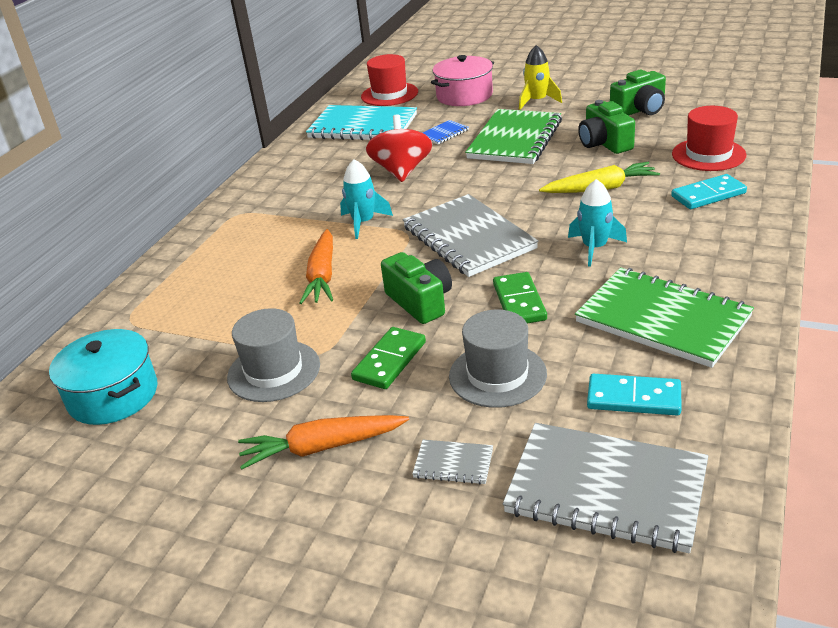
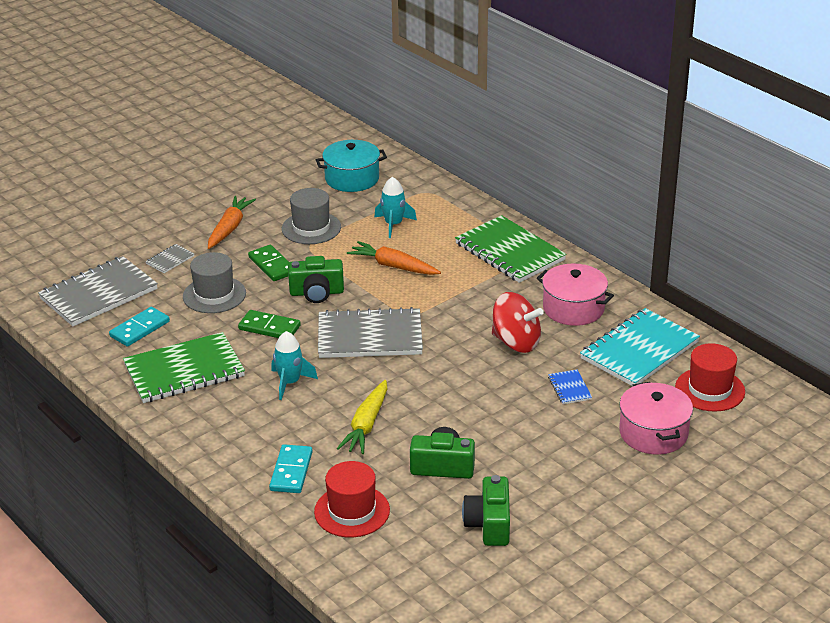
camera: 115 degrees right, 0 degrees up
turquoise rocket [340,159,393,239] -> turquoise rocket moved to [374,177,417,238]
green notebook [465,109,562,164] -> green notebook moved to [455,215,566,283]
yellow rocket [519,45,562,110] -> none
none -> pink pot [537,264,614,326]

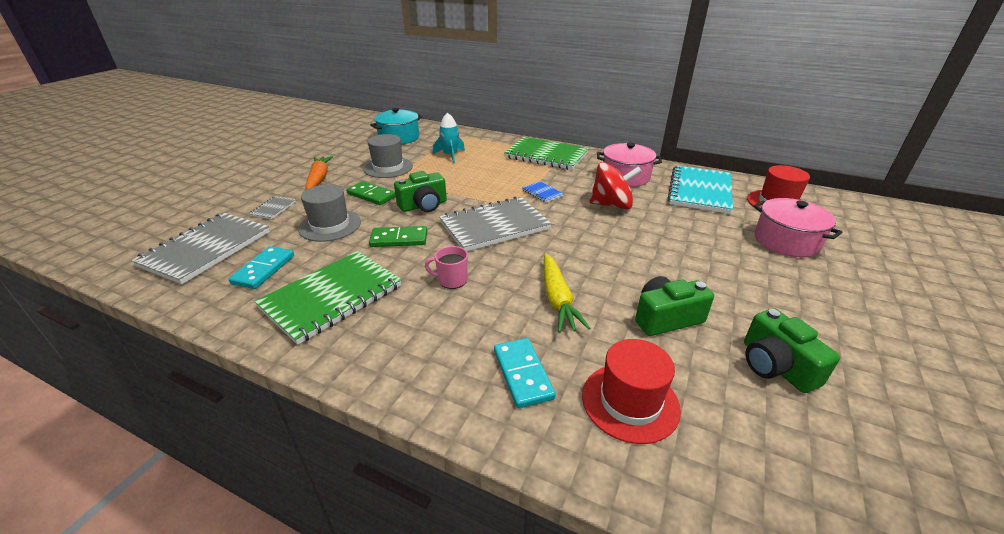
camera: 25 degrees left, 0 degrees up
turquoise rocket [271,331,318,400] -> pink mug [425,246,468,289]
orange carrot [347,241,441,275] -> none
blue notebook [548,370,592,404] -> blue notebook moved to [522,181,564,203]

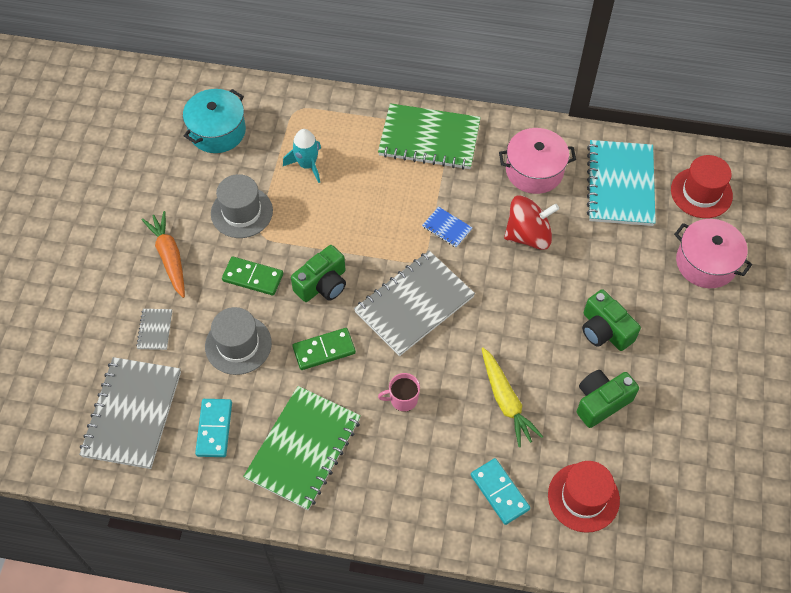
camera: 15 degrees left, 25 degrees up
green camera [744,308,840,393] -> green camera moved to [582,289,641,351]

